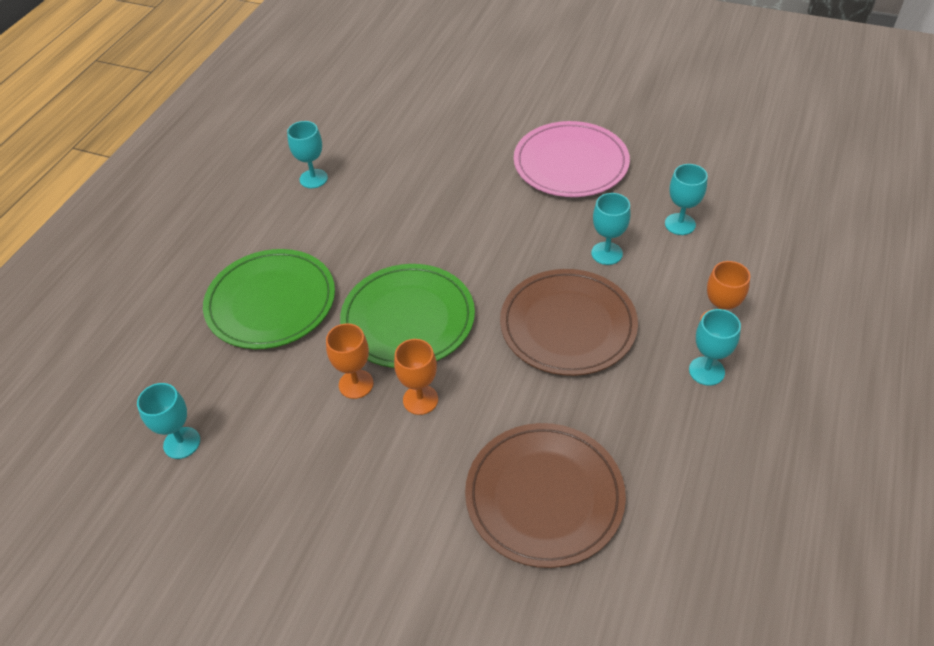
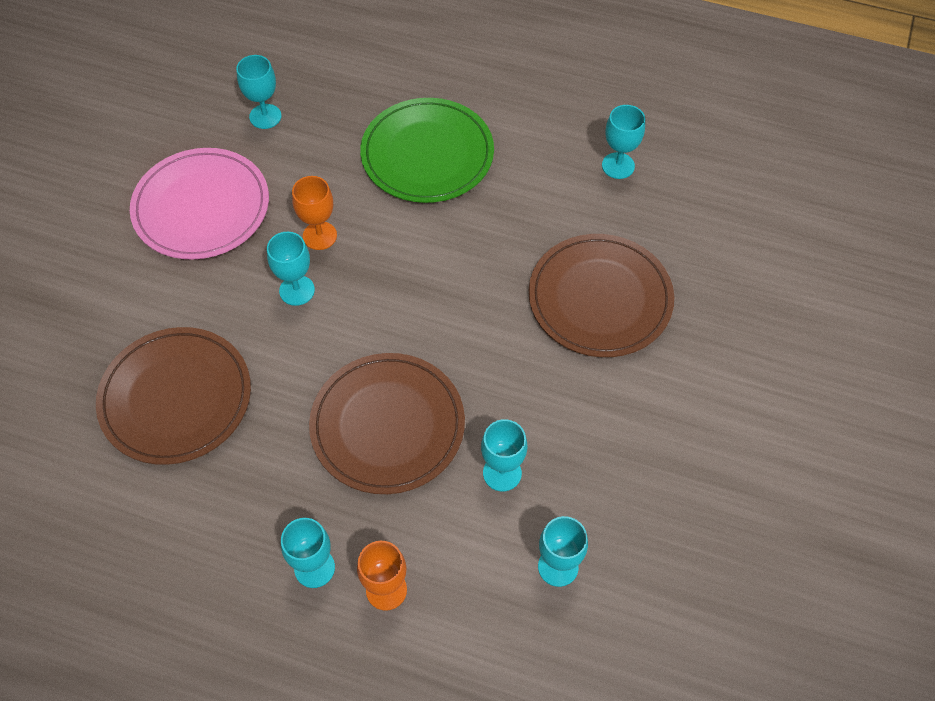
camera: 85 degrees right, 10 degrees up
green plate [340,264,475,368] -> none
orange goblet [394,339,438,415] -> turquoise goblet [267,232,315,306]
pink plate [514,121,630,197] -> pink plate moved to [130,148,269,260]
none -> brown plate [529,234,674,357]

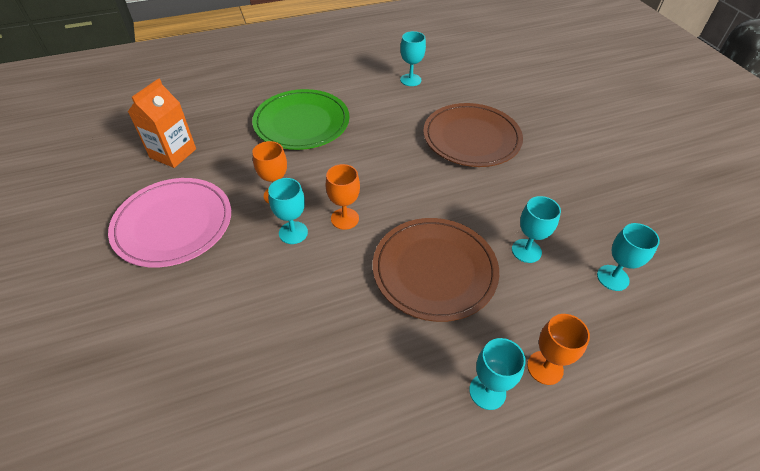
camera: 40 degrees left, 10 degrees down
brown plate [96,327,251,465] -> none
turquoise goblet [236,55,281,129] -> orange carton [128,78,196,168]
none -> orange goblet [326,164,360,230]

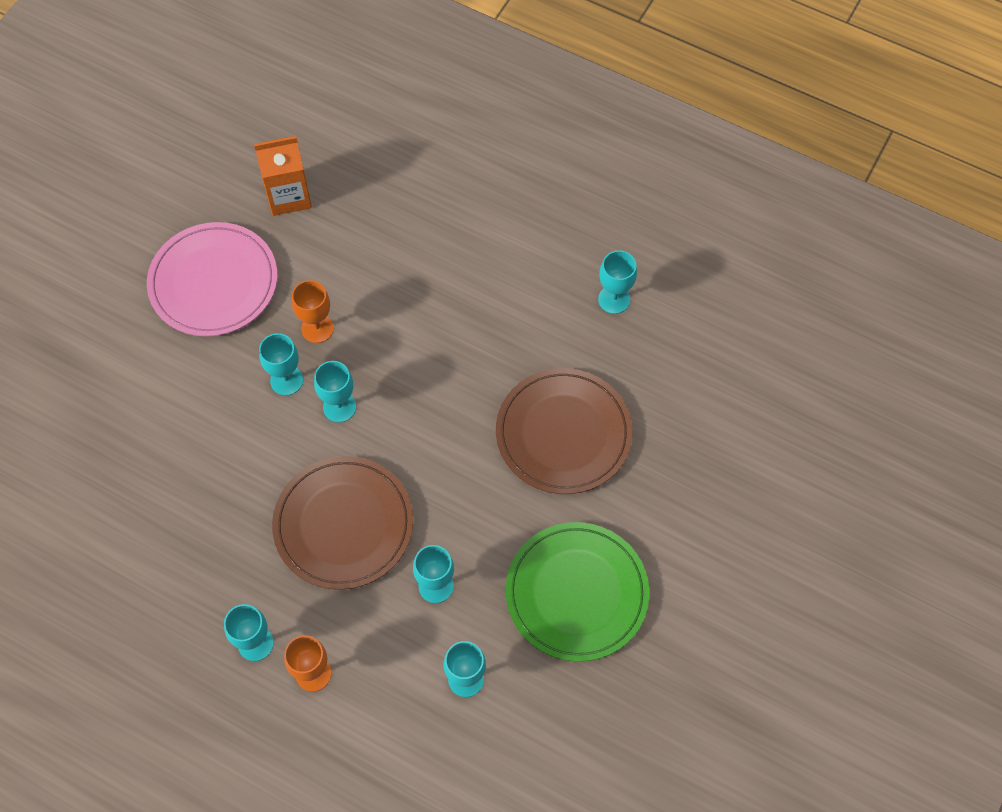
camera: 50 degrees right, 15 degrees up
green plate [252,89,350,150] -> green plate moved to [506,522,650,662]
orange goblet [326,164,360,230] -> turquoise goblet [314,361,356,422]

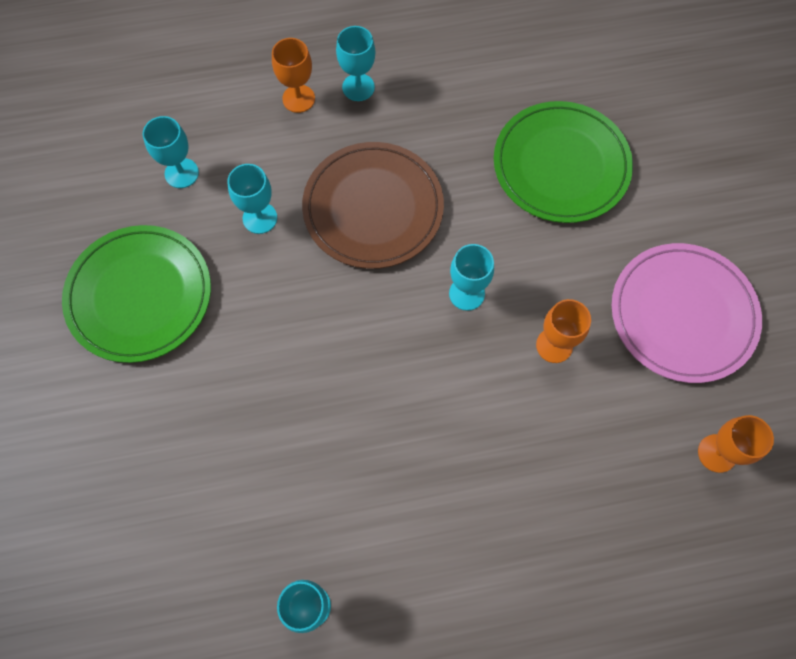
camera: 140 degrees right, 5 degrees up
orange carton [254,136,312,216] -> orange goblet [698,415,774,473]
turquoise goblet [259,333,303,396] -> none
brown plate [496,368,633,494] -> none
none -> green plate [494,101,633,223]

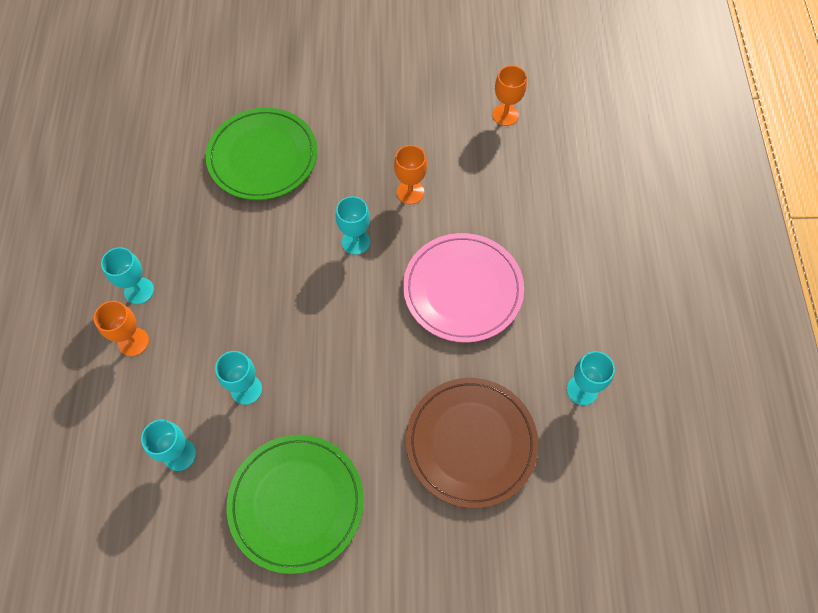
camera: 80 degrees left, 5 degrees down
brown plate [302,142,444,269] -> brown plate moved to [406,378,539,508]
pink plate [612,243,762,383] -> pink plate moved to [403,233,524,343]

